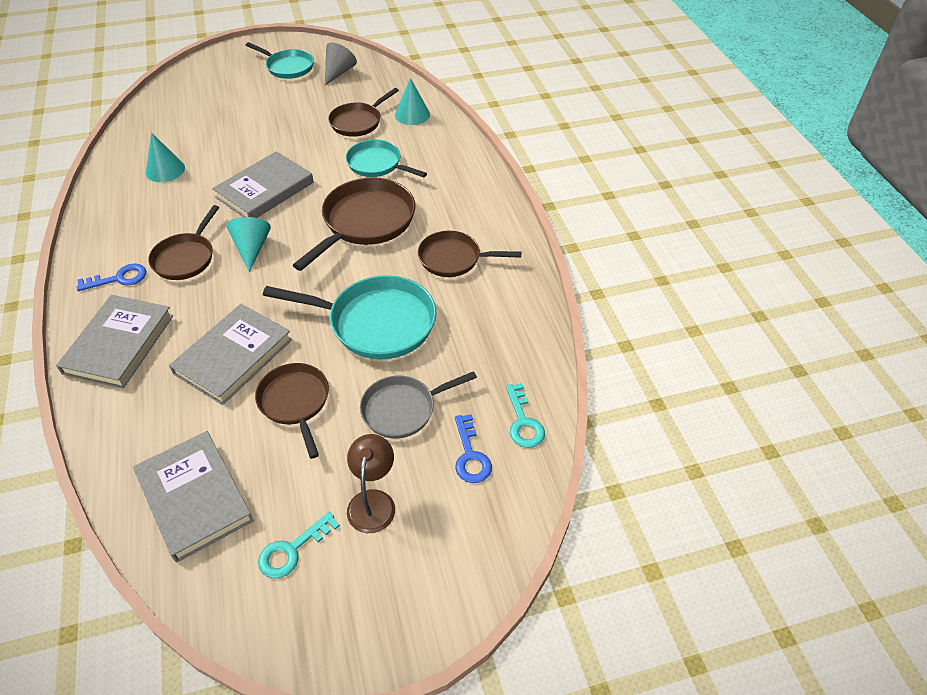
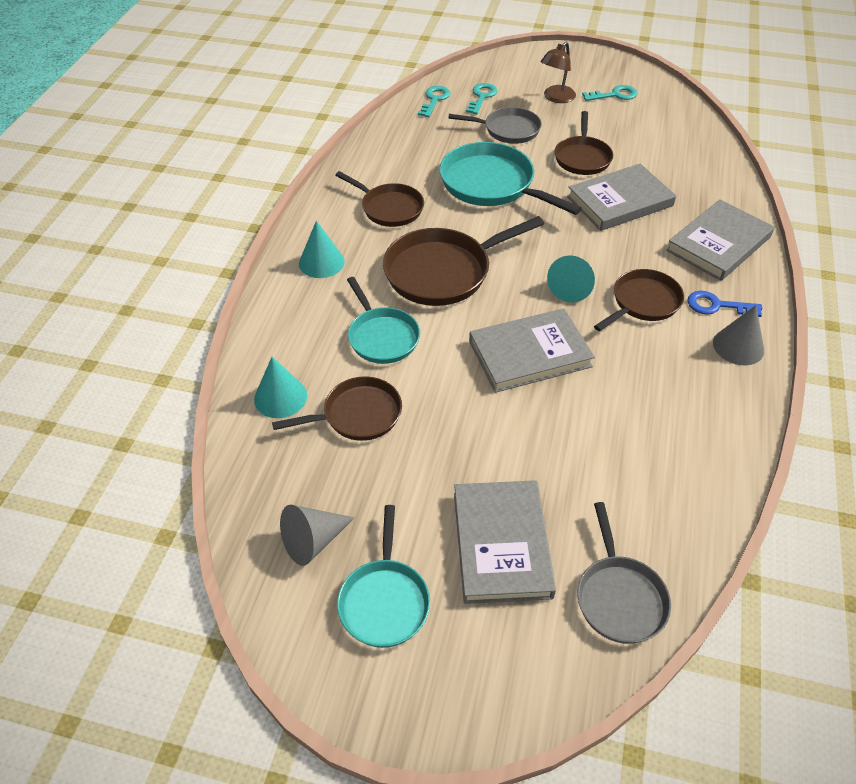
camera: 150 degrees left, 0 degrees up
grey book [133,431,254,562] -> grey book moved to [454,480,556,604]
turquoise cone [146,133,185,182] -> turquoise cone moved to [299,221,345,278]
turquoise pan [246,42,314,79] -> turquoise pan turned 150 degrees counterclockwise [337,505,430,648]
blue key [455,414,492,483] -> turquoise key [466,83,497,114]
none -> grey pan [577,502,671,644]
none -> grey cone [713,305,764,365]

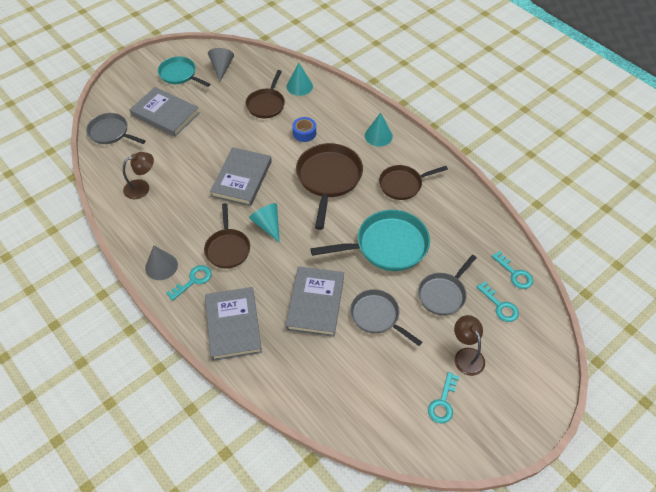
camera: 125 degrees right, 5 degrees up
turquoise pan [347,277,420,364] -> blue tape [292,117,316,142]
brown pan [555,111,613,175] -> grey pan [350,289,422,346]
blue key [687,291,762,317] -> turquoise key [166,265,212,301]
none -> brown lamp [123,152,154,199]

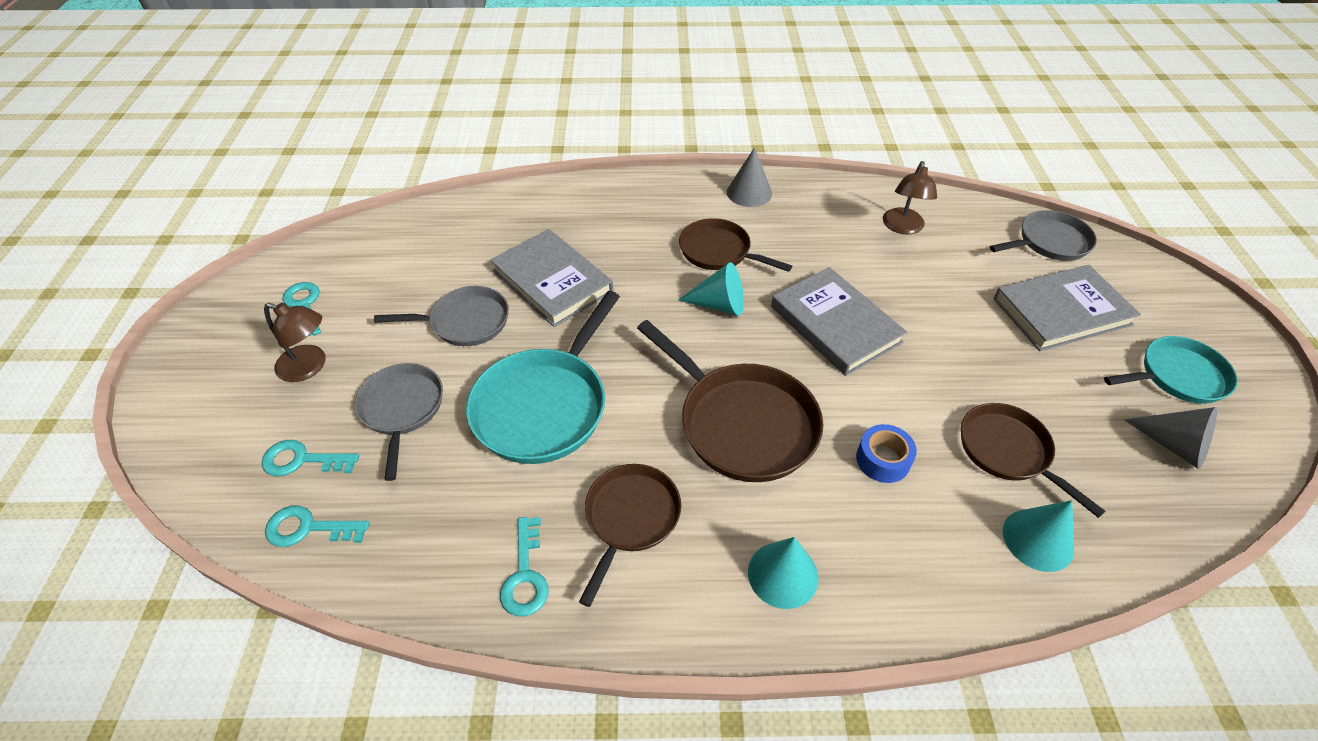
camera: 130 degrees right, 5 degrees down
turquoise key [166,265,212,301] -> turquoise key moved to [500,517,549,617]
grey book [205,287,262,361] -> none

